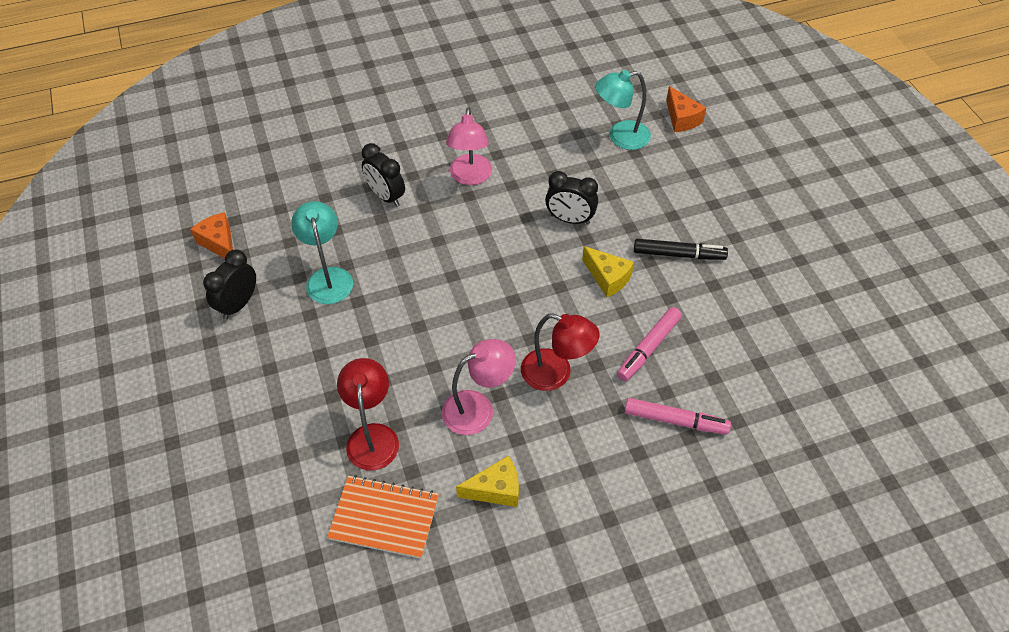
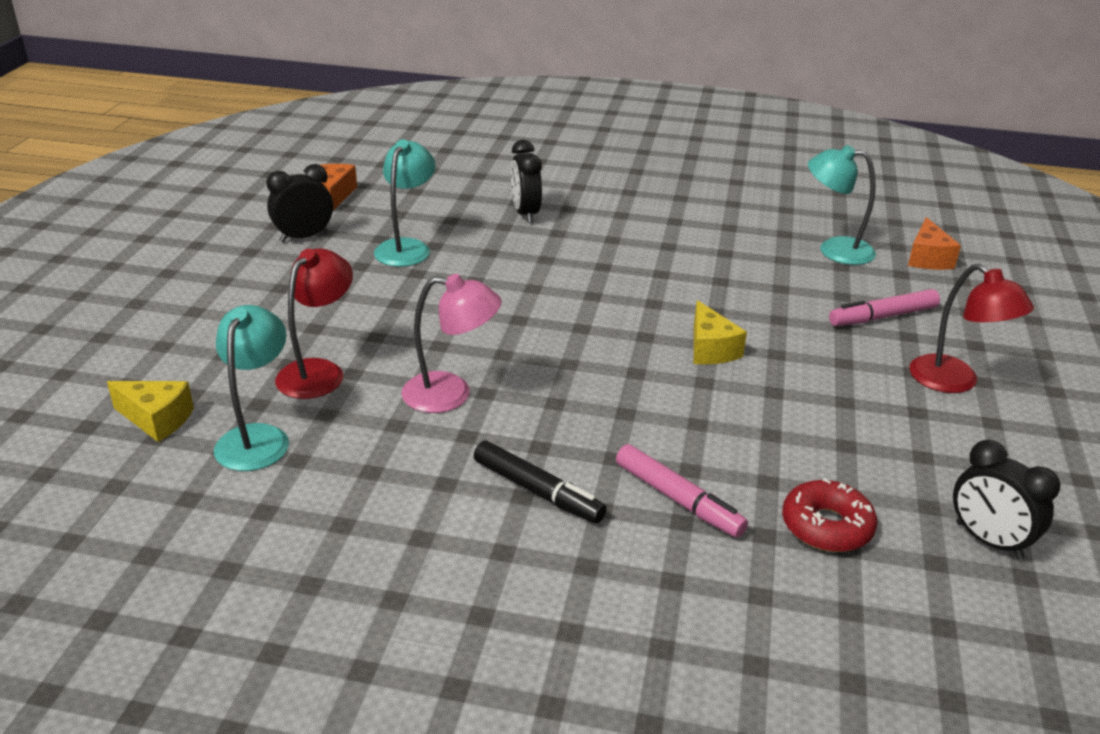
camera: 30 degrees right, 20 degrees down
orange notebook [327,475,439,559] -> turquoise lamp [214,305,289,471]
pink lamp [446,107,492,185] -> none
yellow cheese [456,455,519,507] -> yellow cheese moved to [107,381,194,442]
red lamp [521,313,599,391] -> red lamp moved to [910,264,1034,393]
black clock [545,171,598,225] -> black clock moved to [953,440,1060,560]
pink marker [617,307,682,382] -> pink marker moved to [829,289,940,326]
black marker [634,239,728,260] -> black marker moved to [474,441,607,523]
none -> red donut [782,478,877,552]

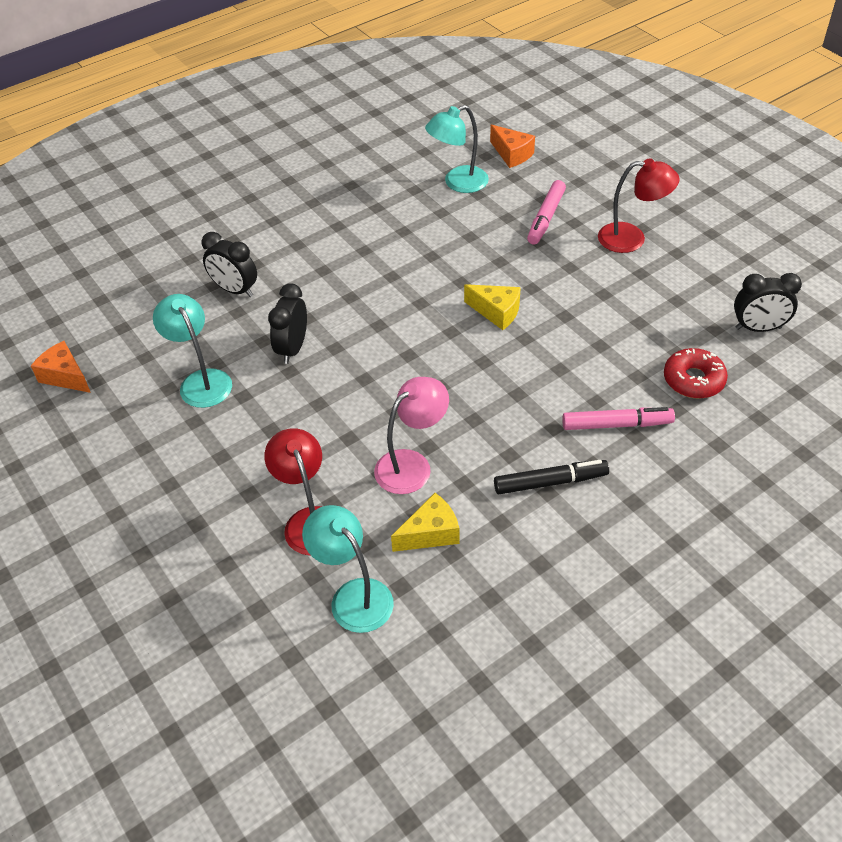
camera: 45 degrees left, 15 degrees up
yellow cheese [107,381,194,442] -> yellow cheese moved to [391,493,459,552]
black clock [266,164,333,242] -> black clock moved to [268,283,307,364]

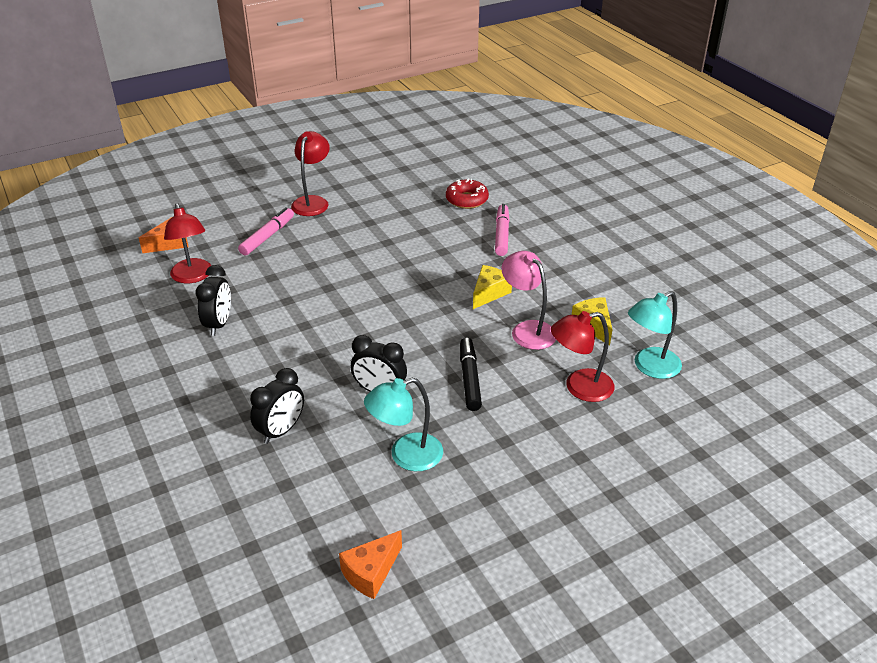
camera: 85 degrees left, 10 degrees down
turquoise lamp [425,105,489,193] -> red lamp [164,203,211,283]
yellow cheese [464,284,521,330] -> yellow cheese moved to [473,265,512,309]
black marker [494,460,609,494] -> black marker moved to [460,337,482,411]
pink marker [527,180,566,245] -> pink marker turned 90 degrees counterclockwise [238,207,294,256]
black clock [734,273,802,332] -> black clock moved to [196,265,231,336]

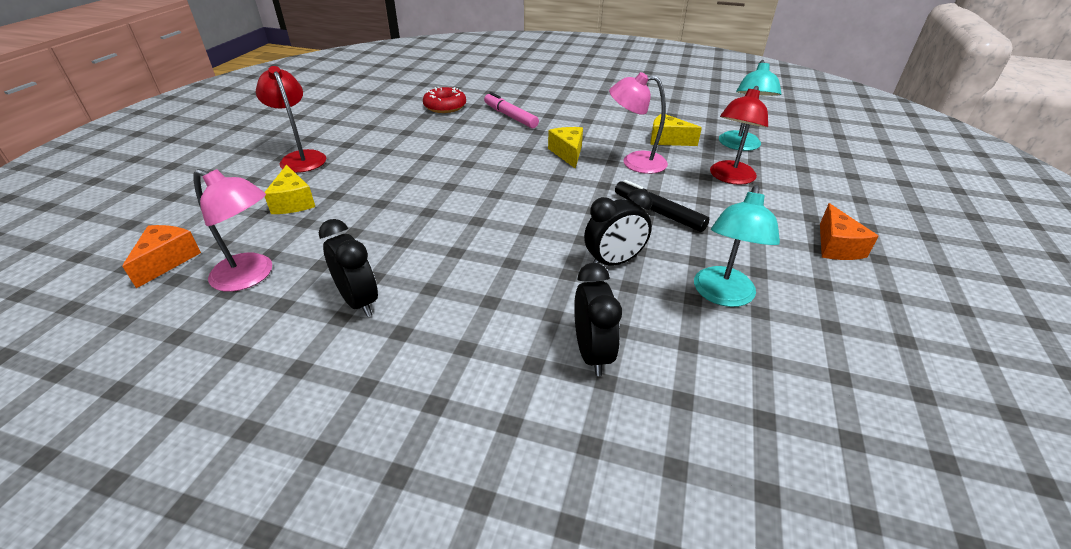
camera: 45 degrees left, 0 degrees up
red lamp [164,203,211,283] -> pink lamp [193,169,272,292]
pink marker [238,207,294,256] -> yellow cheese [265,165,315,214]
orange cheese [339,530,402,599] -> orange cheese moved to [820,203,878,260]

